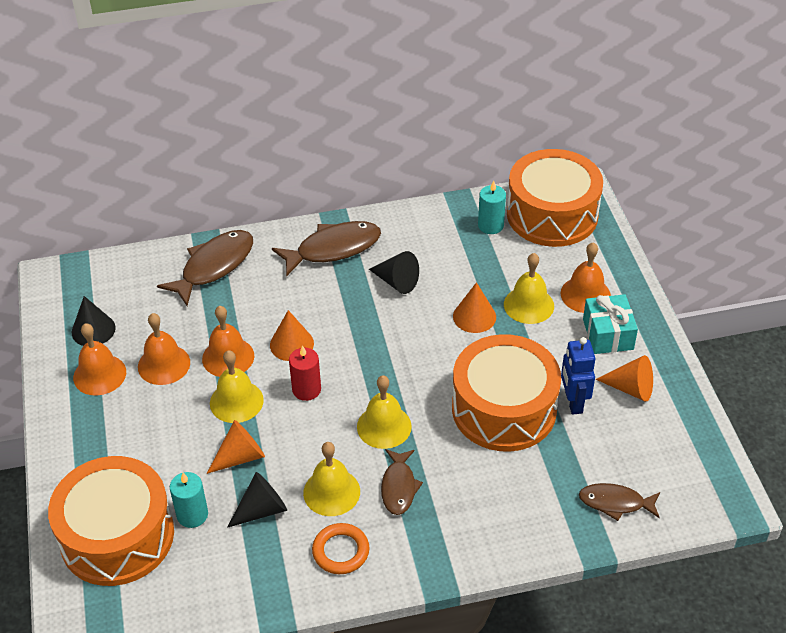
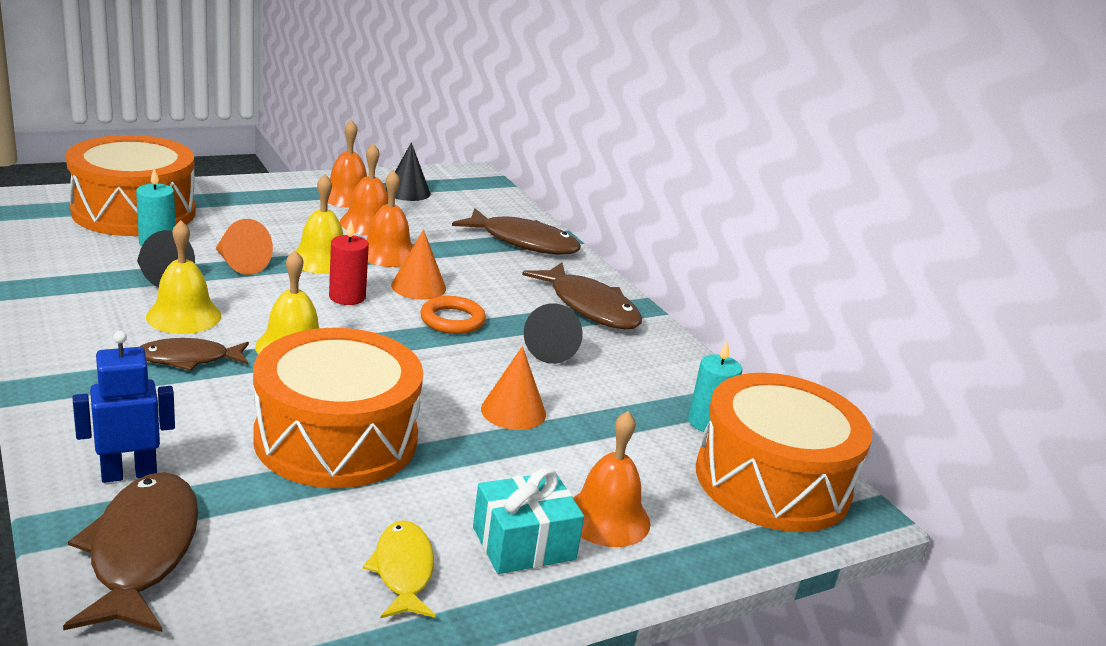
camera: 70 degrees right, 20 degrees down
orange ring [312,523,370,574] -> orange ring moved to [420,296,486,334]
yellow bell [504,253,554,324] -> none
blue robot [561,337,595,415] -> blue robot moved to [73,331,175,483]
brown fish [579,483,660,521] -> brown fish [63,472,199,632], size x1.61
orange cone [595,355,653,402] -> yellow fish [363,520,436,618]

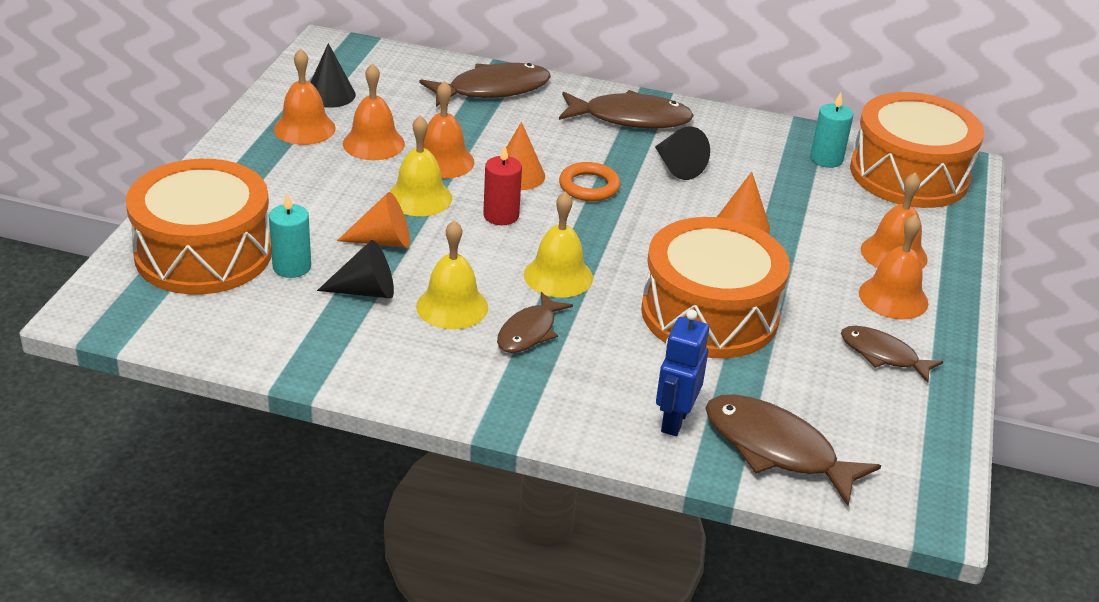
camera: 45 degrees left, 10 degrees up
yellow fish [363,520,436,618] -> brown fish [841,326,944,383]
turquoise gift [473,468,584,574] -> orange bell [859,214,928,319]

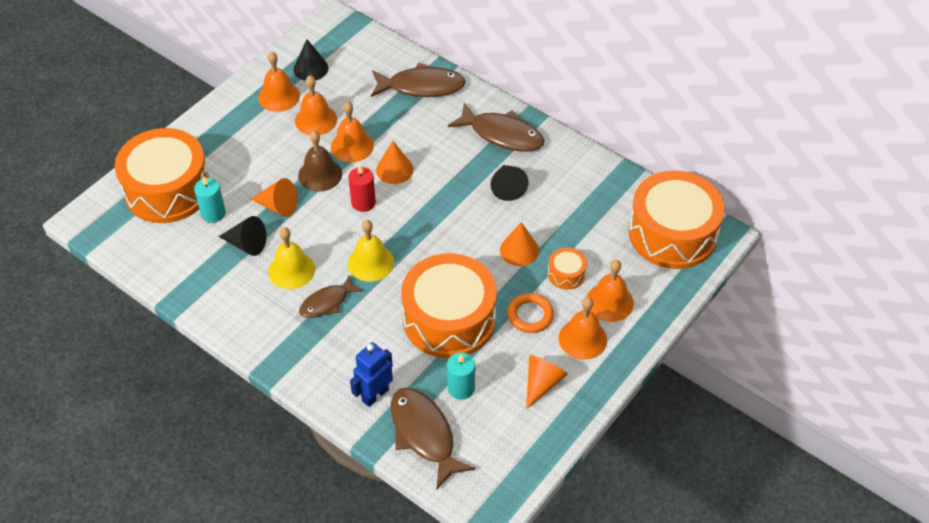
camera: 25 degrees right, 15 degrees up
yellow bell [389,115,452,216] -> brown bell [298,131,342,192]
orange ring [559,162,620,201] -> orange ring moved to [507,293,554,333]
turquoise candle [810,92,853,168] -> turquoise candle moved to [447,353,475,400]
brown fish [841,326,944,383] -> orange cone [526,355,568,409]
none -> orange drum [548,247,587,289]

